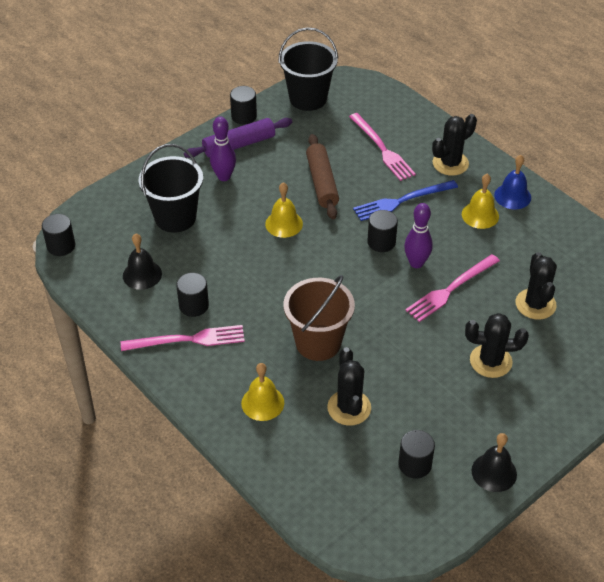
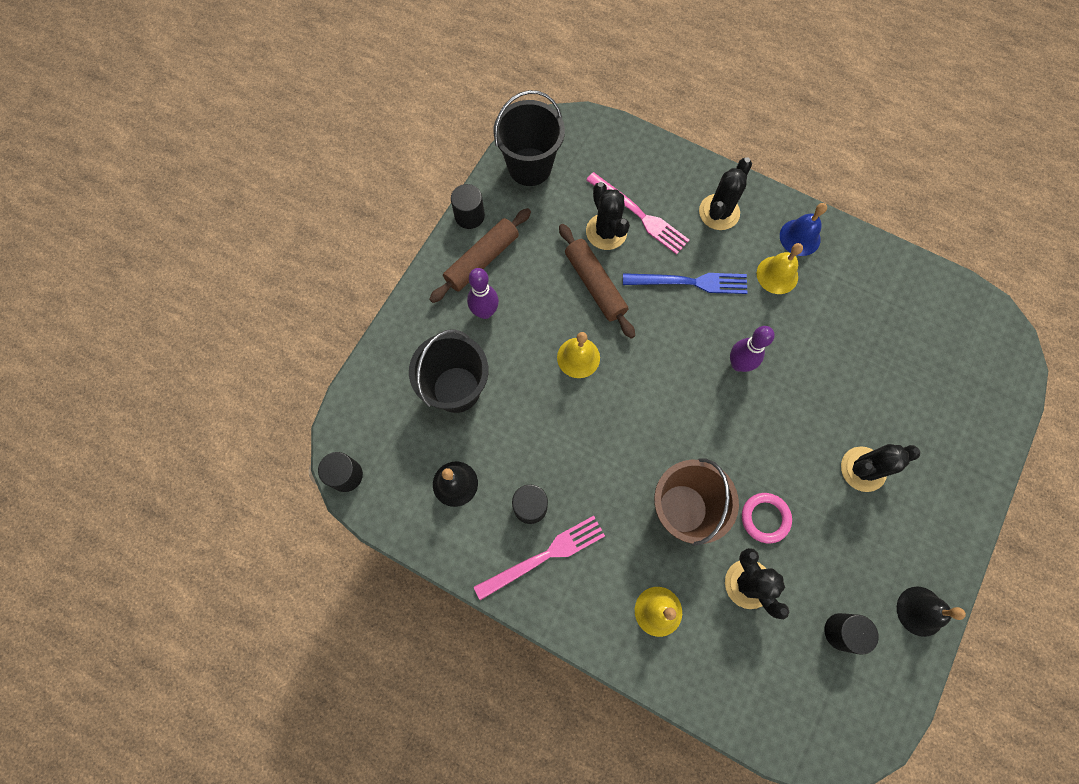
camera: 20 degrees left, 25 degrees up
purple rolling pin [184,118,292,158] -> brown rolling pin [429,208,531,303]
blue fork [353,180,458,221] -> blue fork turned 135 degrees counterclockwise [623,273,748,294]
black cylinder [367,210,398,252] -> none
pink fork [405,254,500,322] -> none
black cactus [515,252,557,320] -> black cactus moved to [586,182,630,250]
none -> pink ring [742,493,792,543]

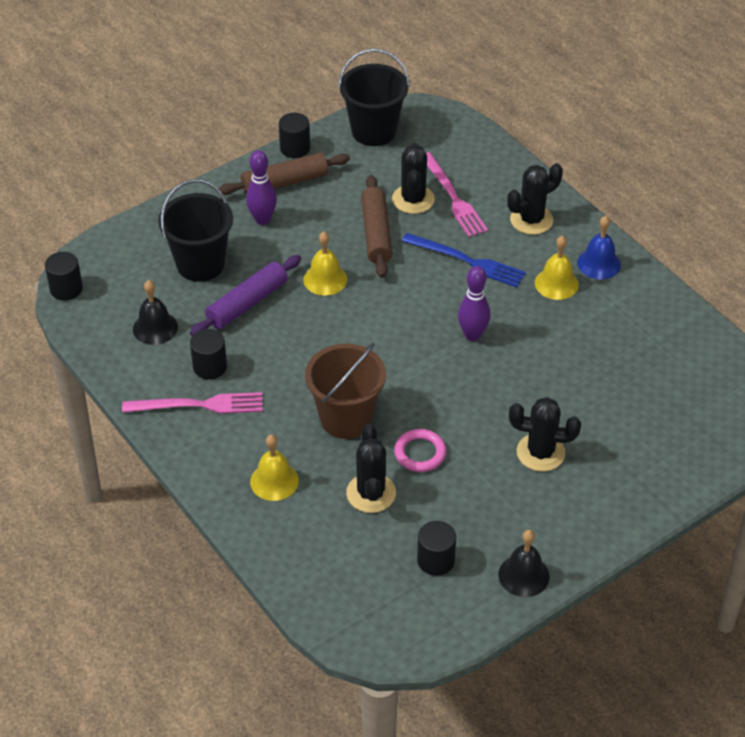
camera: 25 degrees right, 25 degrees down
none -> purple rolling pin [190,255,301,336]

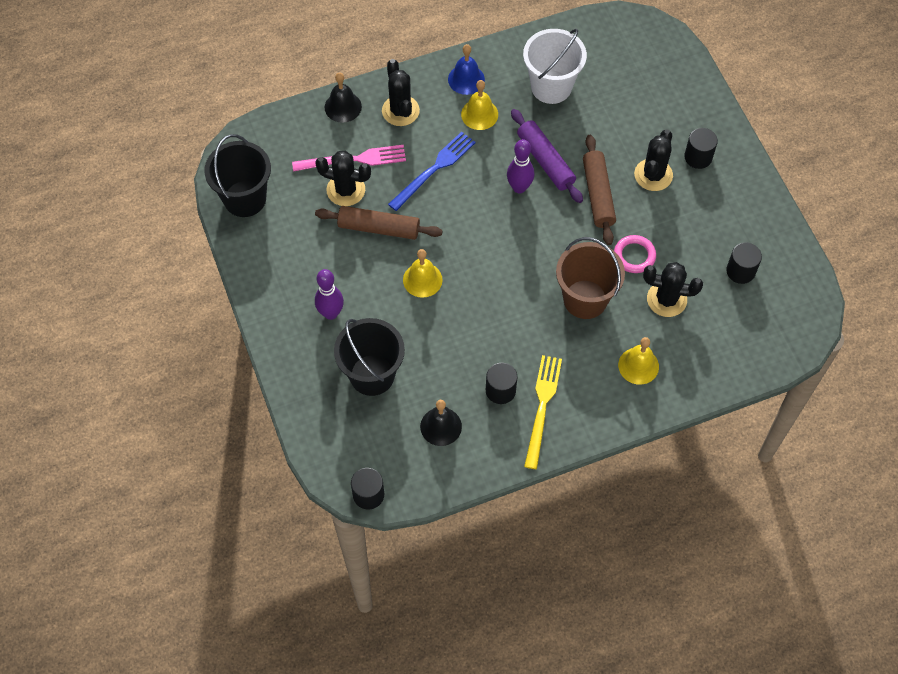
camera: 75 degrees left, 15 degrees up
pink fork [122,392,263,414] -> yellow fork [524,355,562,469]
purple rolling pin [190,255,301,336] -> purple rolling pin moved to [511,109,583,203]
brown rolling pin [218,153,350,195] -> brown rolling pin moved to [583,135,616,245]
black cylinder [279,113,310,158] -> black cylinder moved to [684,128,718,169]
black bell [498,530,549,597] -> black bell moved to [325,72,362,123]
none -> white bucket [523,29,587,104]

